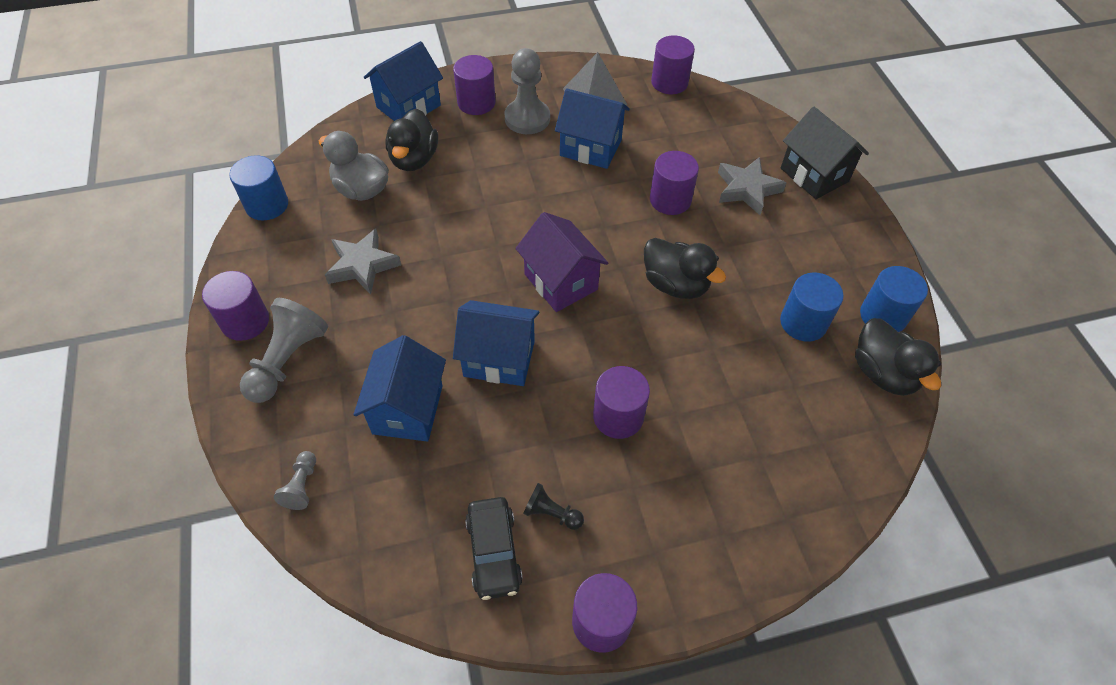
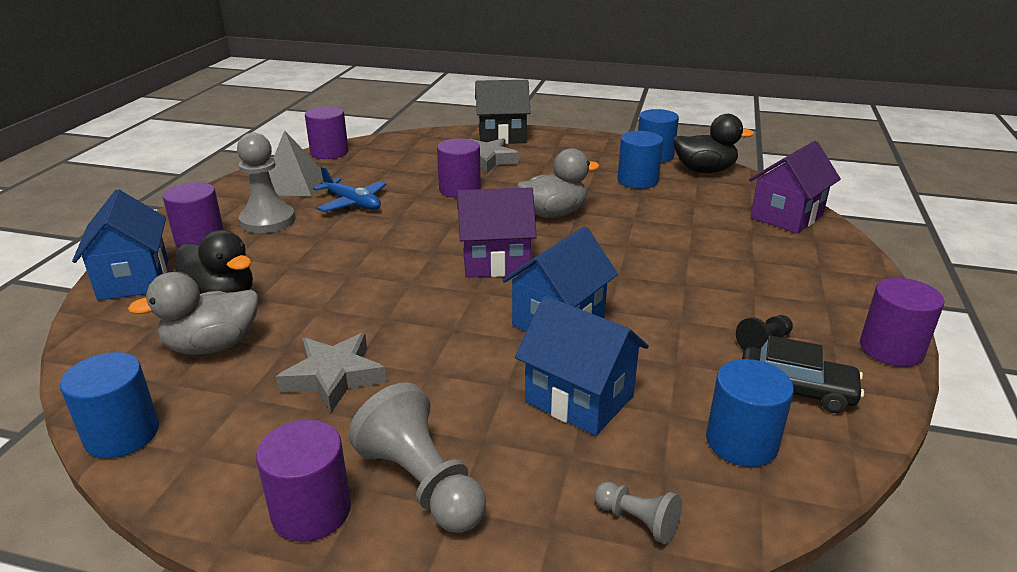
camera: 60 degrees left, 25 degrees down
blue house [555,88,630,169] -> blue plane [313,166,387,212]
purple cylinder [593,366,650,439] -> none
black duck [644,238,726,299] -> grey duck [517,148,600,218]
none -> blue cylinder [706,359,794,467]
none -> purple house [749,141,841,234]

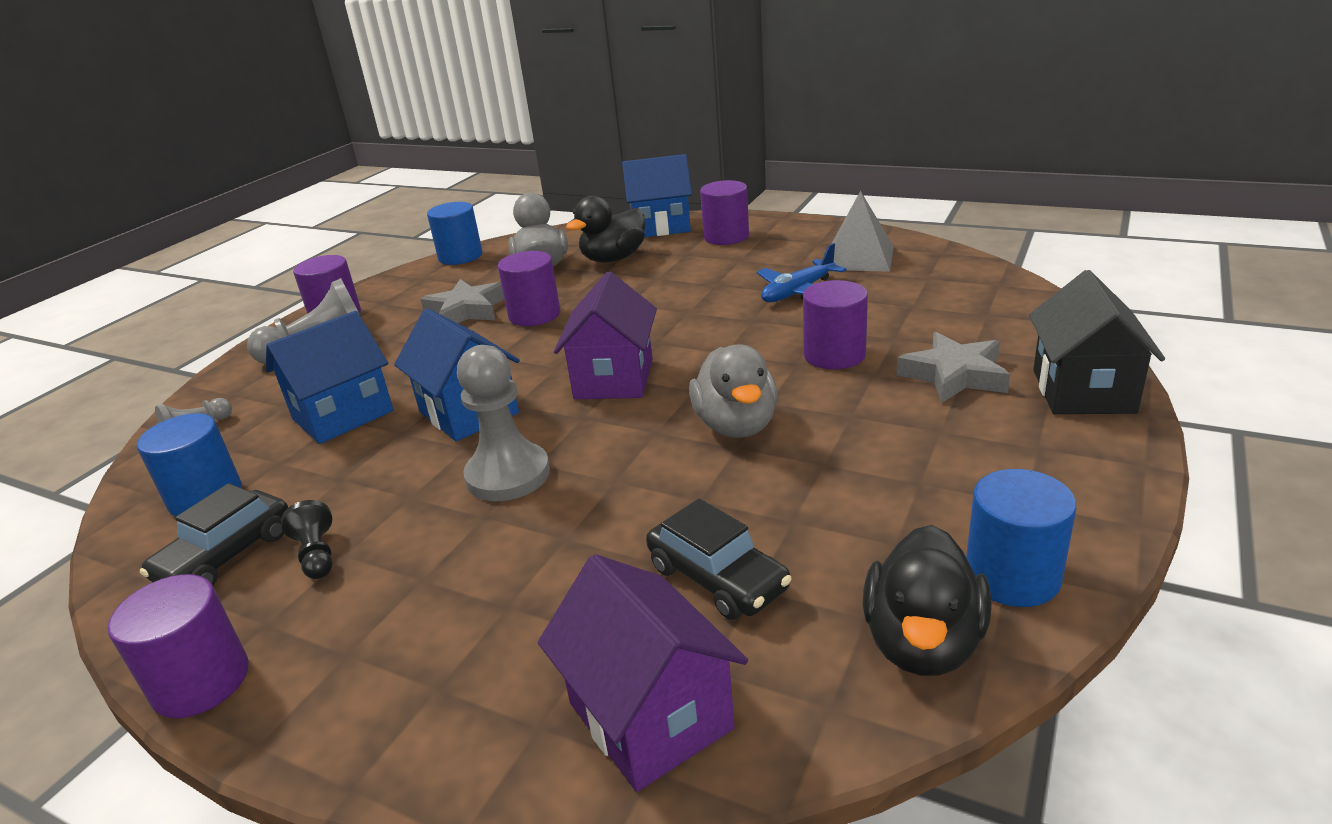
camera: 105 degrees right, 0 degrees up
grey pawn [237,133,295,233] -> grey pawn moved to [457,345,550,501]
purple cylinder [305,106,348,159] -> purple cylinder moved to [498,251,561,326]
blue cylinder [618,131,663,189] -> none
none -> black car [646,498,792,620]

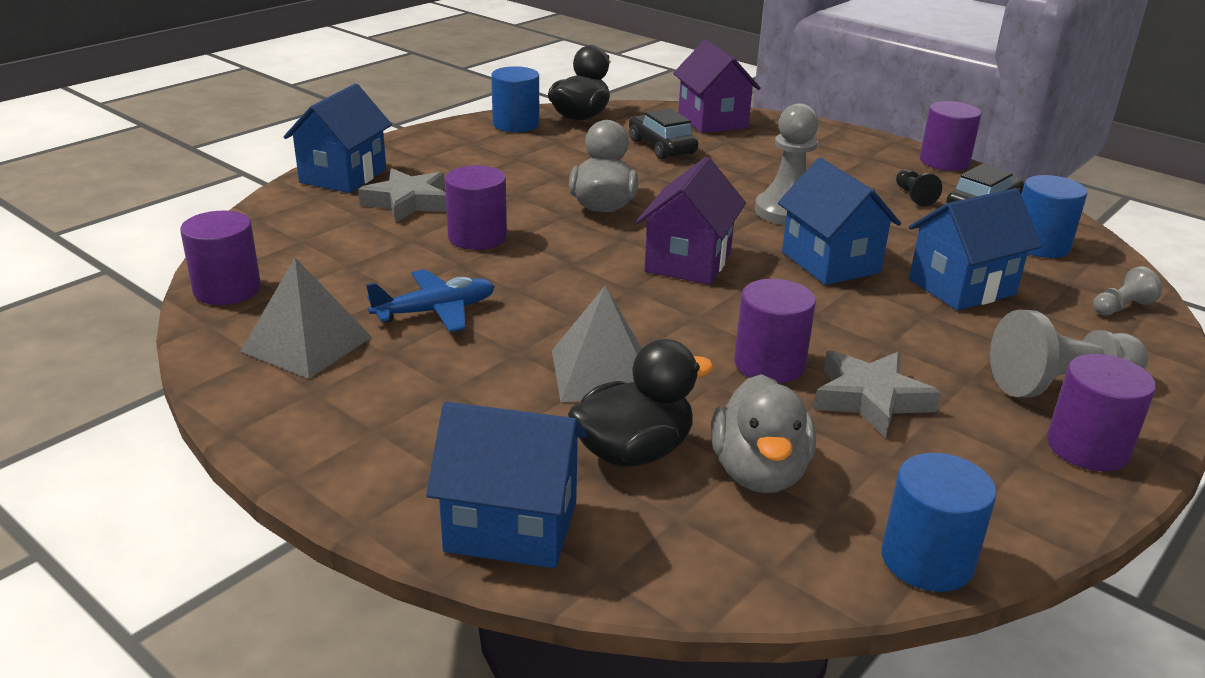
camera: 170 degrees left, 0 degrees up
purple cylinder [700,180,749,245] -> purple cylinder moved to [180,210,261,305]
black house [1029,270,1165,414] -> blue house [283,84,392,193]
none -> grey pyramid [552,286,641,402]

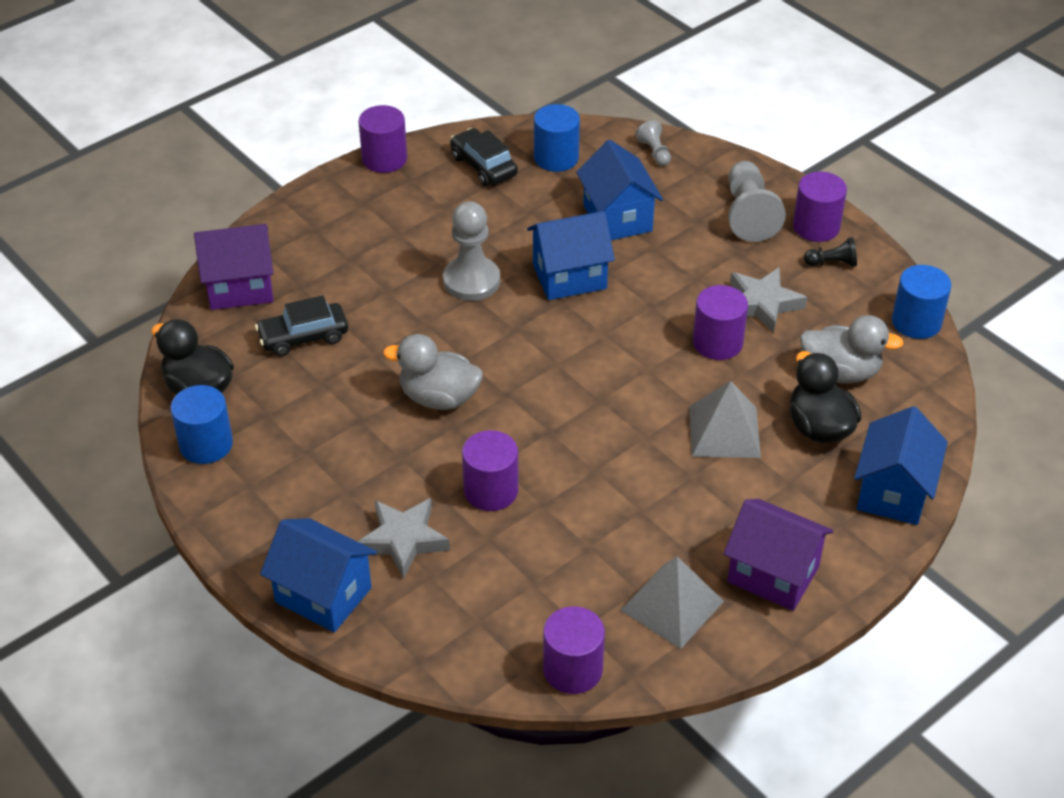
camera: 80 degrees left, 15 degrees up
blue plane [366,269,495,332] -> none
purple house [636,157,746,285] -> purple house moved to [724,499,833,611]
black pawn [896,169,942,206] -> black pawn moved to [804,237,857,267]

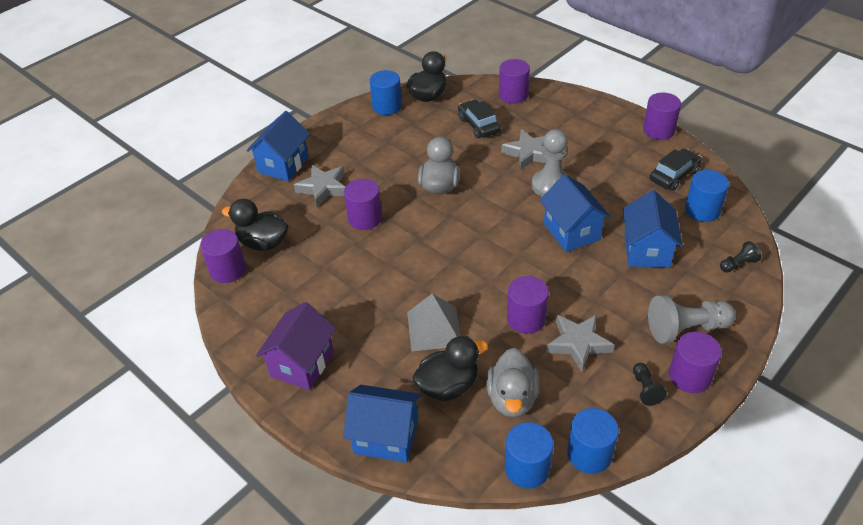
camera: 85 degrees right, 0 degrees up
purple house [194,224,273,310] -> purple cylinder [499,59,530,104]
blue house [576,140,663,240] -> blue house turned 60 degrees counterclockwise [623,190,683,268]
grey pyramid [620,556,724,649] -> none
grey pawn [636,120,671,166] -> black pawn [720,241,761,273]
none -> black duck [222,199,288,251]
none -> grey star [501,129,547,170]
none -> blue cylinder [505,422,554,488]

